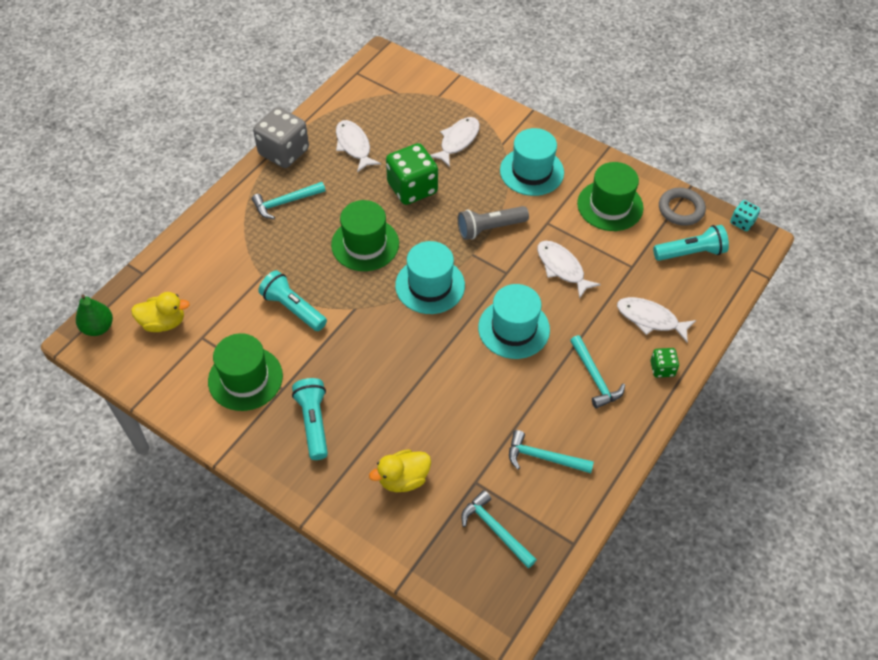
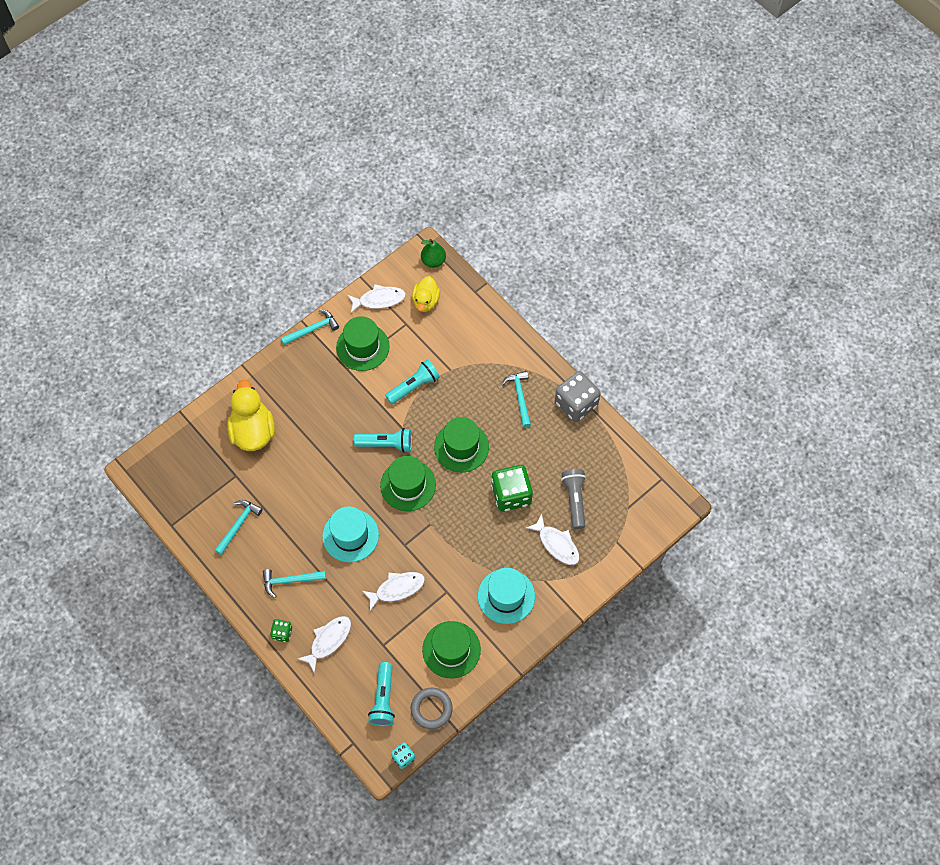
camera: 105 degrees right, 10 degrees up
turquoise flashlight [292,378,328,460] -> turquoise flashlight moved to [354,428,412,453]
white fish [336,120,381,172] -> white fish moved to [348,284,406,313]
yellow duck [369,449,431,492] -> yellow duck [227,380,275,451], size x1.63
turquoise hat [395,241,465,314] -> green hat [380,456,436,511]
grey flashlight [458,206,529,240] -> grey flashlight moved to [561,469,586,529]
turquoise hammer [461,490,537,568] -> turquoise hammer moved to [281,309,339,345]

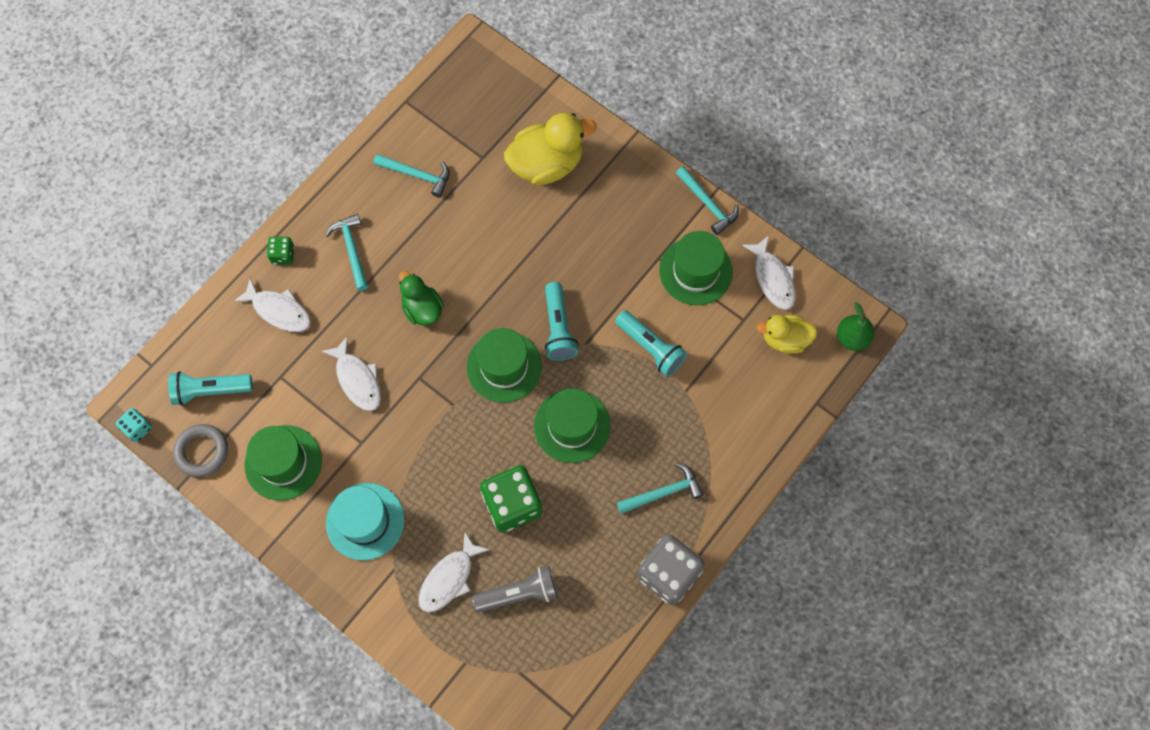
camera: 80 degrees right, 5 degrees up
turquoise hat [322,506,379,562] -> green duck [399,271,444,326]

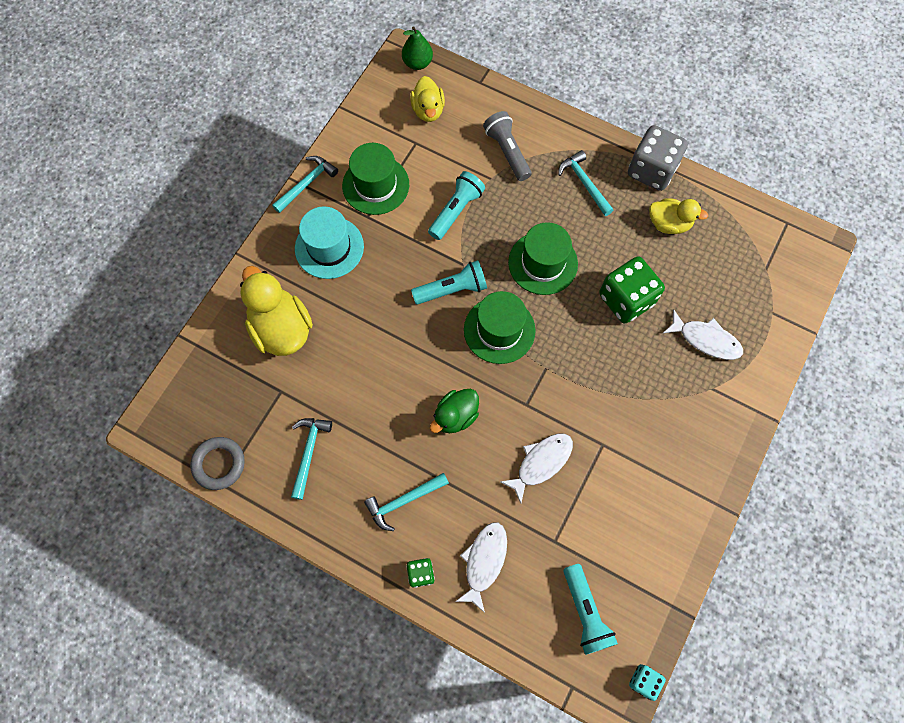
camera: 100 degrees left, 0 degrees up
grey ring [173,424,228,477] -> grey ring moved to [190,437,245,490]
green hat [244,425,322,501] -> none
turquoise hat [326,483,405,561] -> turquoise hat moved to [295,206,364,279]
grey flashlight [472,566,558,613] -> grey flashlight moved to [483,111,531,181]
white fish [742,235,796,310] -> none
none -> yellow duck [649,198,708,234]

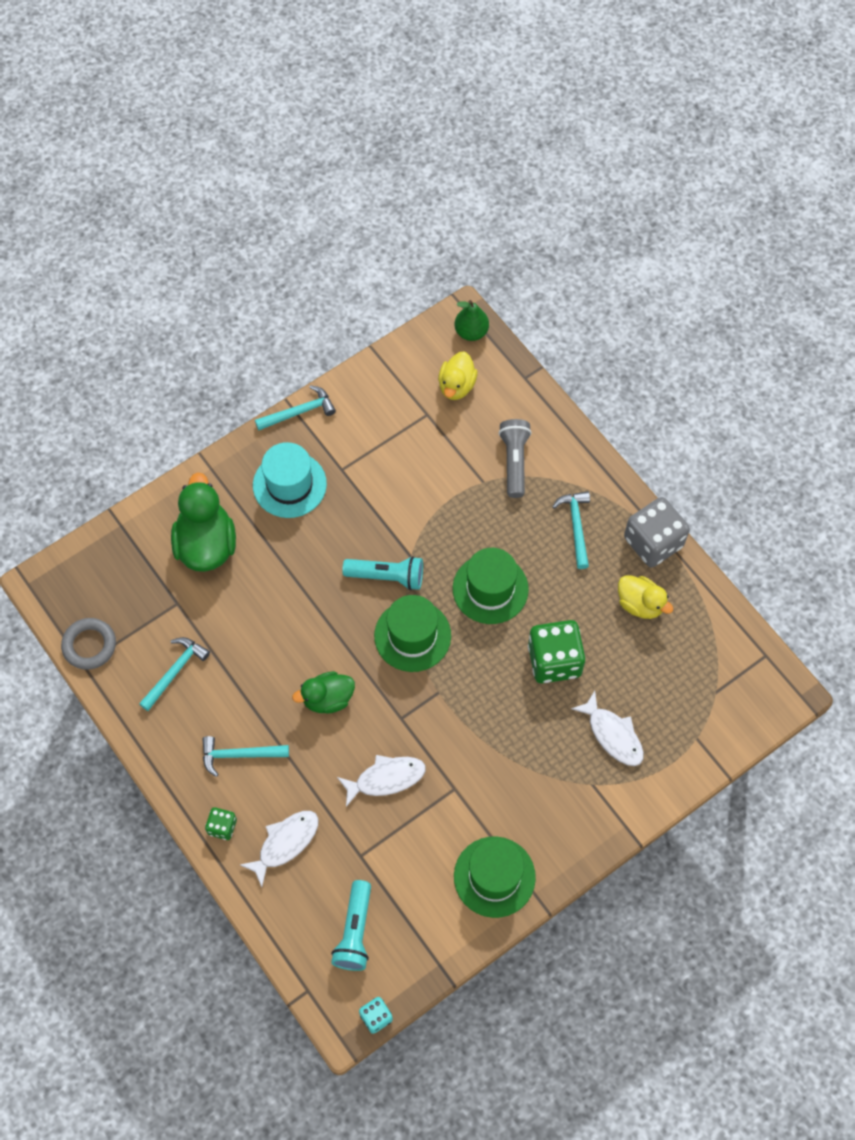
camera: 25 degrees right, 5 degrees down
yellow duck [240,266,313,356] -> green duck [171,472,236,572]
green hat [342,143,409,215] -> green hat moved to [454,837,536,918]
turquoise flashlight [428,171,485,240] -> none

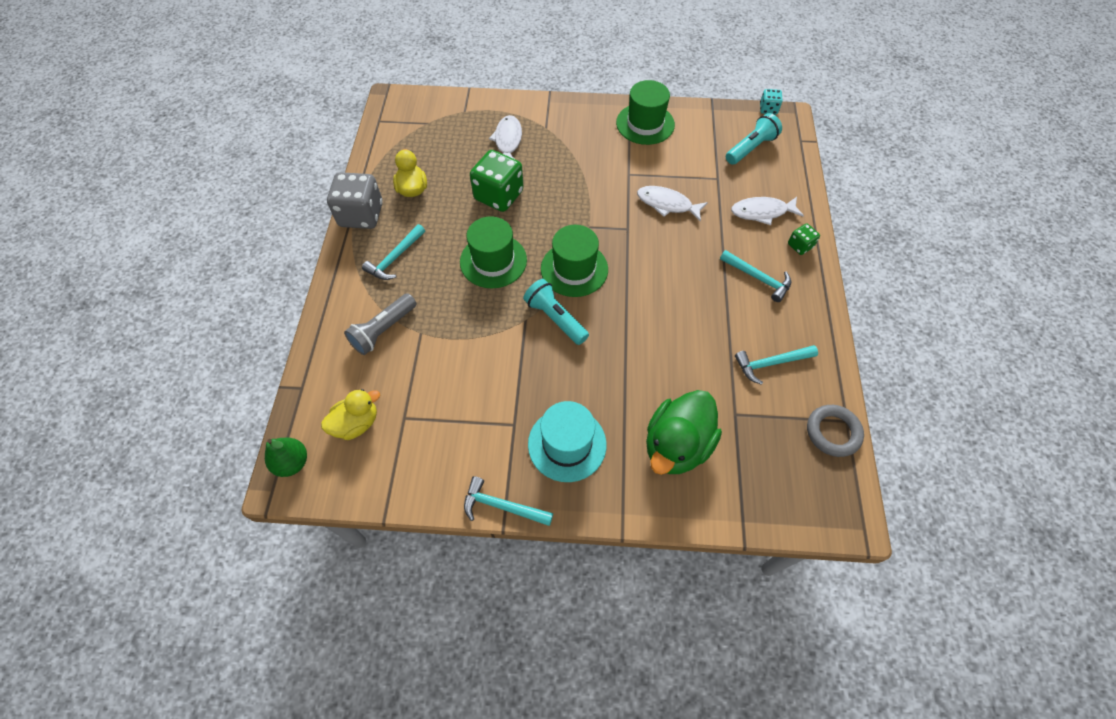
camera: 140 degrees left, 5 degrees down
green duck [292,671,355,714] -> none

